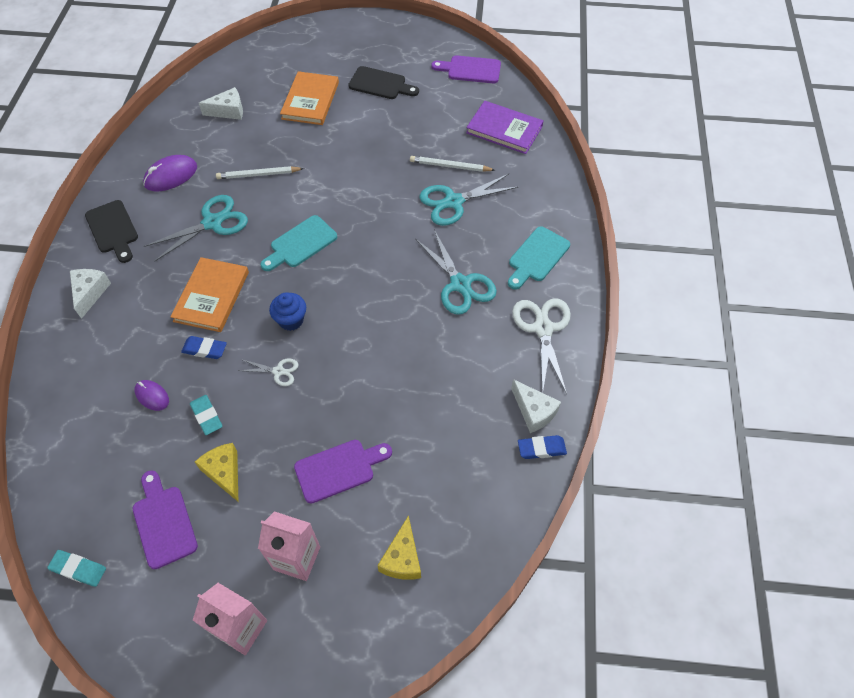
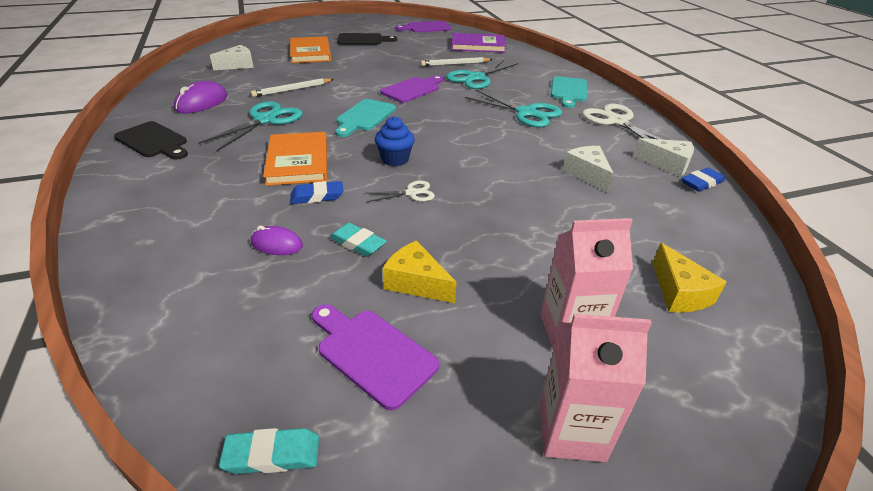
camera: 25 degrees left, 20 degrees down
white cheese [70,269,111,319] -> white cheese moved to [563,146,614,192]
purple cutting board [294,440,392,504] -> purple cutting board moved to [380,75,444,103]

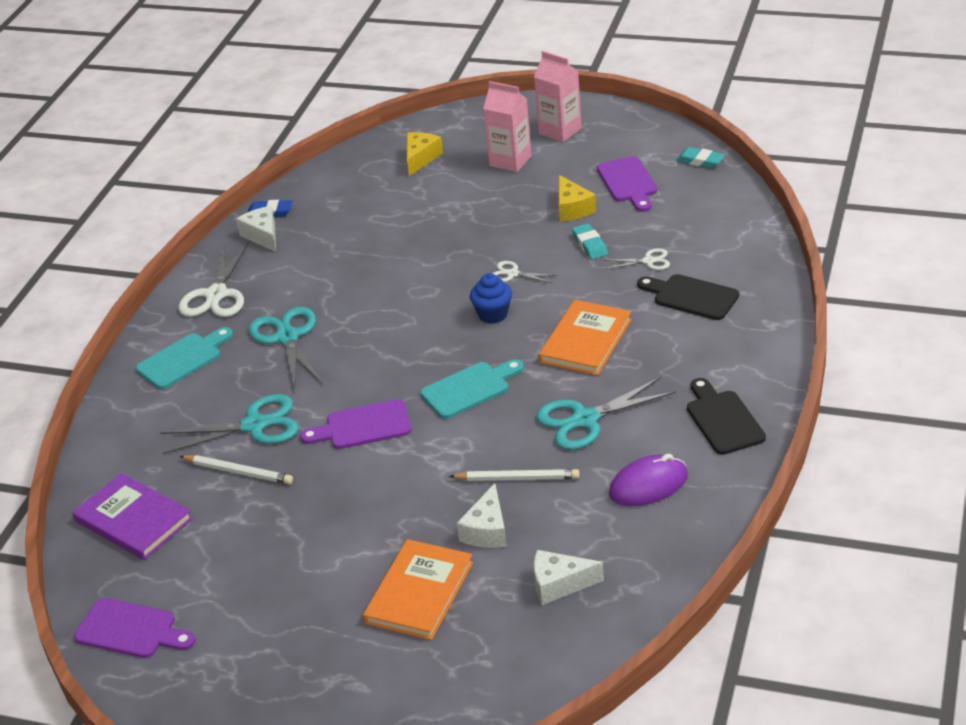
camera: 140 degrees left, 0 degrees up
purple mouse [251,226,303,255] -> white scissors [604,248,670,270]
blue eraser [290,181,343,204] -> none
black cutting board [337,33,397,45] -> black cutting board moved to [637,274,739,320]
white cheese [563,146,614,192] -> white cheese moved to [457,483,507,548]

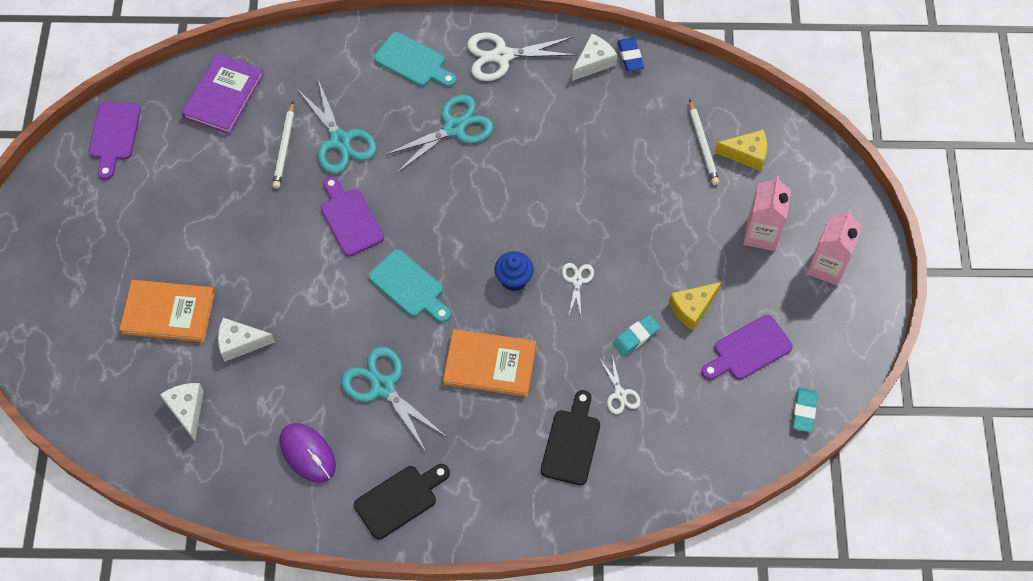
camera: 70 degrees right, 25 degrees up
white pencil [449,469,580,481] -> white pencil moved to [689,99,719,185]

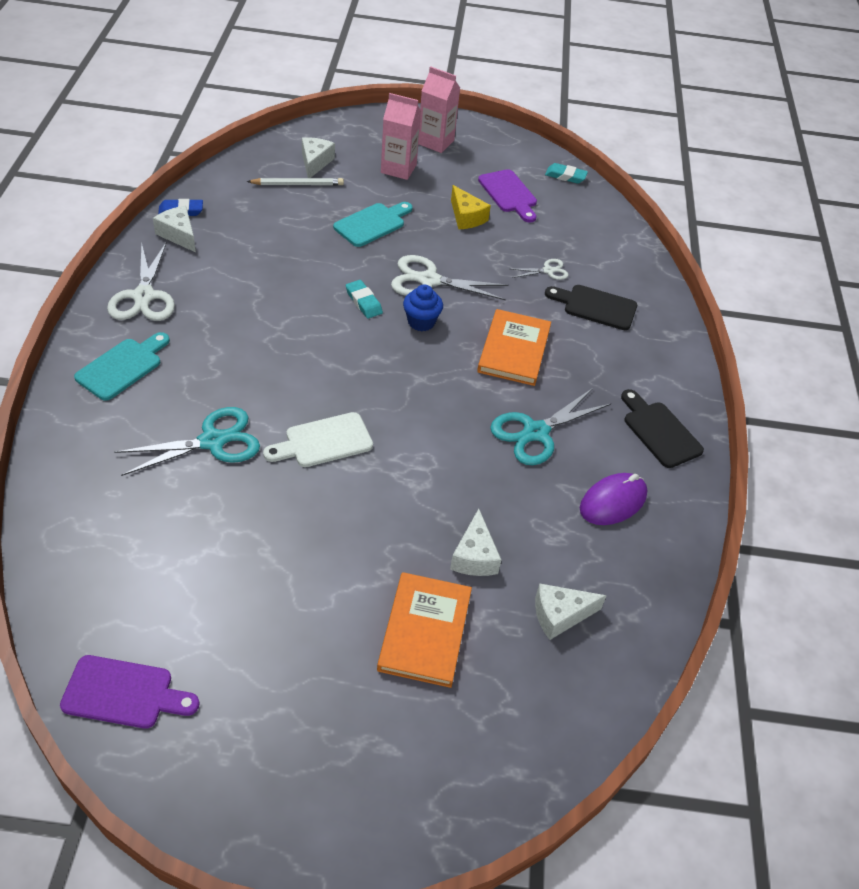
camera: 90 degrees left, 15 degrees down
purple book [181,53,264,135] -> none
white pencil [273,101,294,189] -> none
purple cutting board [321,176,384,256] -> white cutting board [263,412,373,467]
turquoise cutting board [369,249,451,323] -> turquoise cutting board moved to [333,202,413,247]
turquoise scissors [384,94,494,173] -> none
white scissors [562,263,594,317] -> white scissors [391,255,509,300], size x1.92
turquoise eraser [613,315,660,356] -> turquoise eraser moved to [346,280,383,318]
yellow cheese [714,130,767,171] -> white cheese [302,137,335,178]

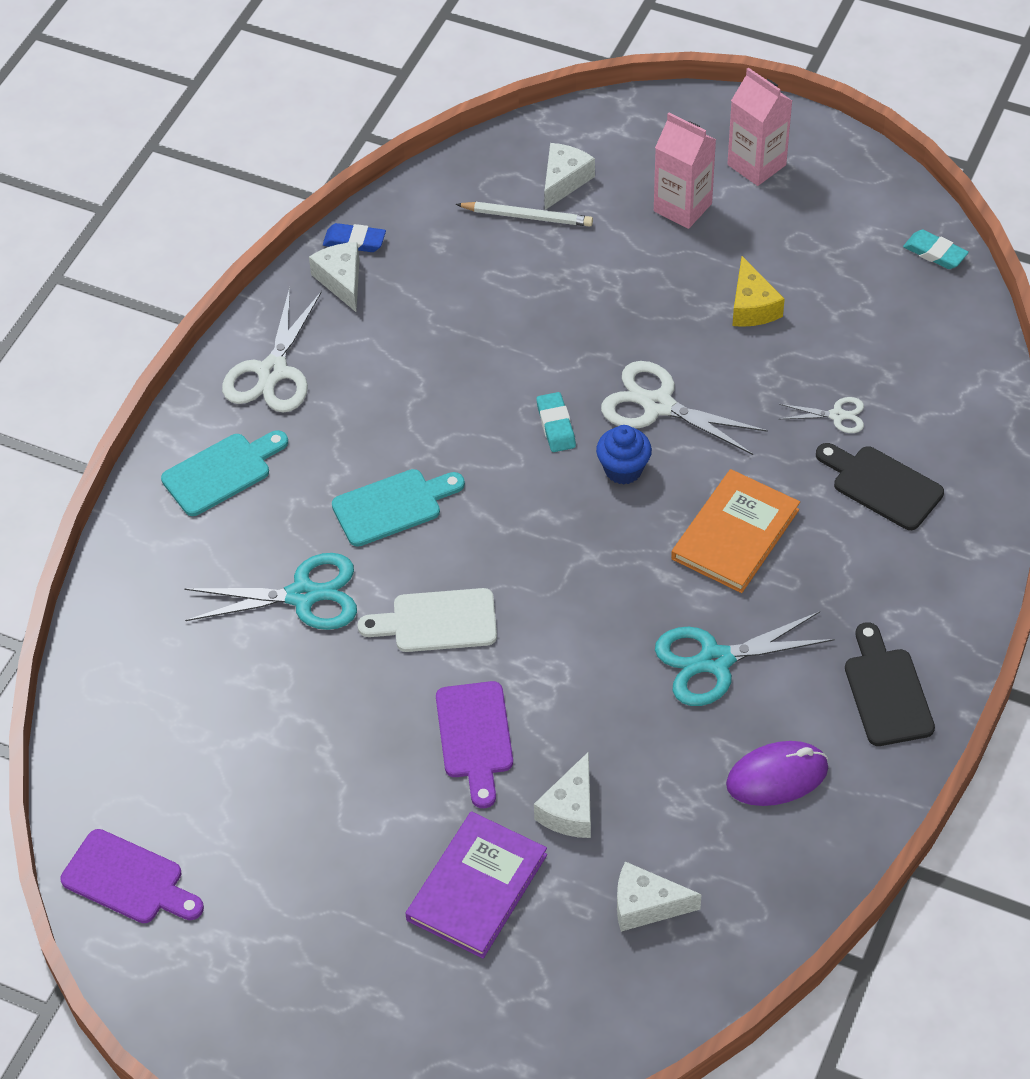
camera: 25 degrees right, 5 degrees up
turquoise cutting board [333,202,413,247] -> turquoise cutting board moved to [332,469,465,547]
orange book [377,572,472,688] -> purple book [405,811,547,959]
purple cutting board [478,169,537,223] -> purple cutting board moved to [436,681,513,808]

